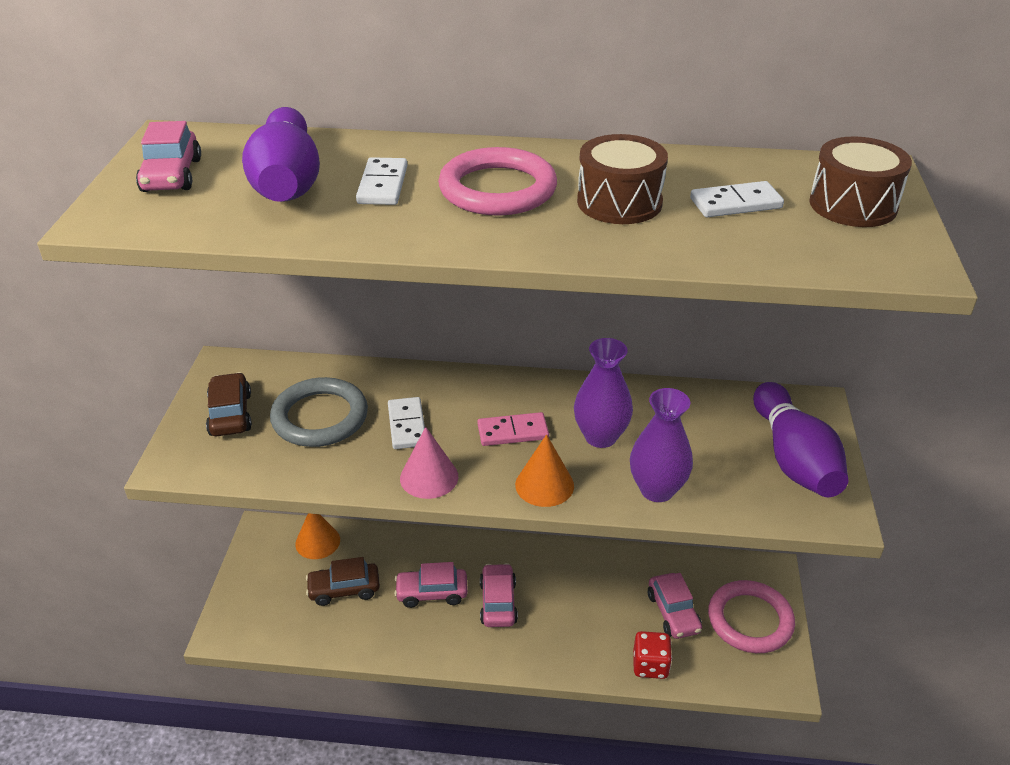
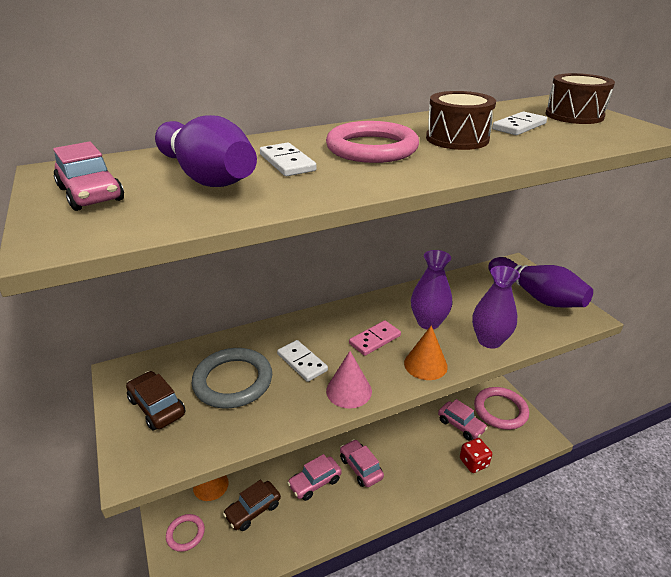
camera: 30 degrees left, 5 degrees down
none -> pink ring [166,514,205,552]

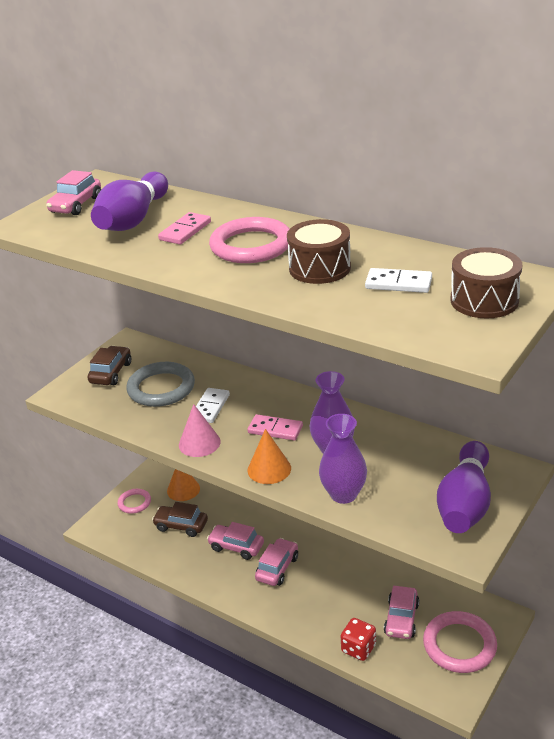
camera: 60 degrees right, 0 degrees up
white domino [260,143,317,176] -> pink domino [158,212,211,244]

